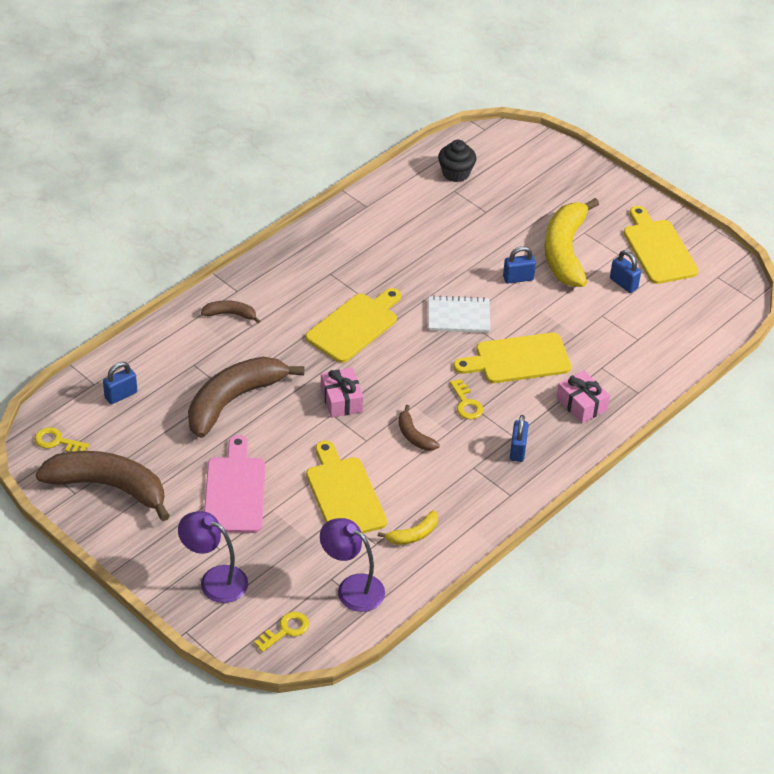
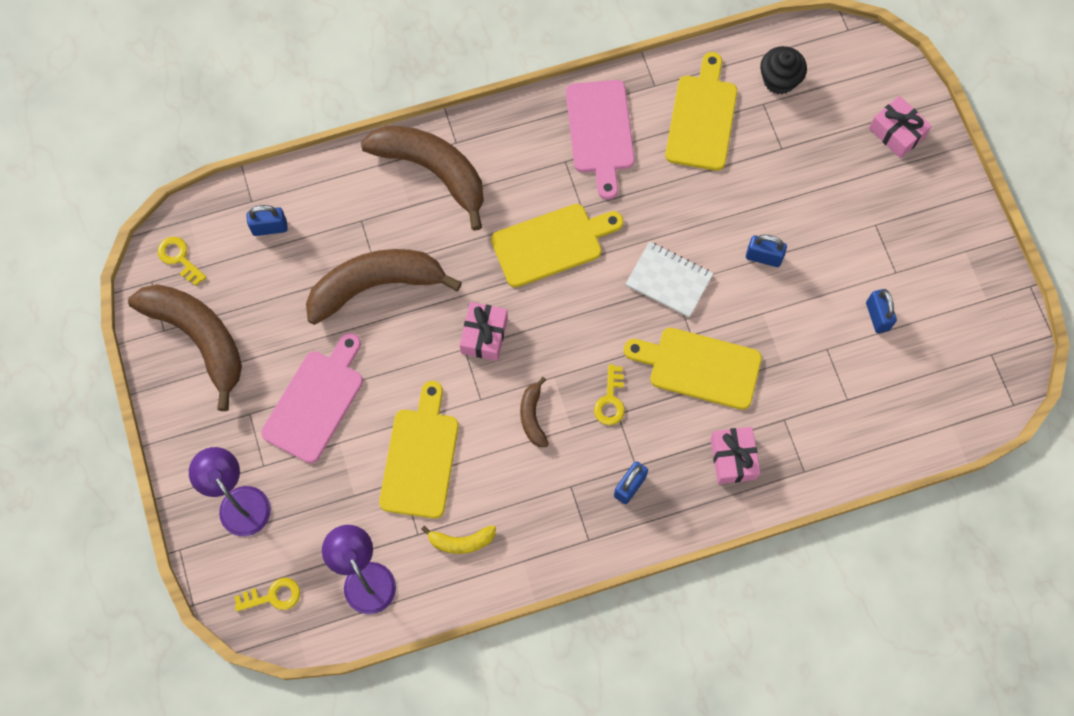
camera: 30 degrees right, 25 degrees up
brown banana [201,300,260,323] -> brown banana [361,126,484,231], size x2.20
yellow banana [544,198,599,287] -> none
yellow cutting board [624,206,699,284] -> yellow cutting board moved to [665,52,737,171]
none -> pink cutting board [566,80,635,200]
none -> pink gift [869,96,932,158]

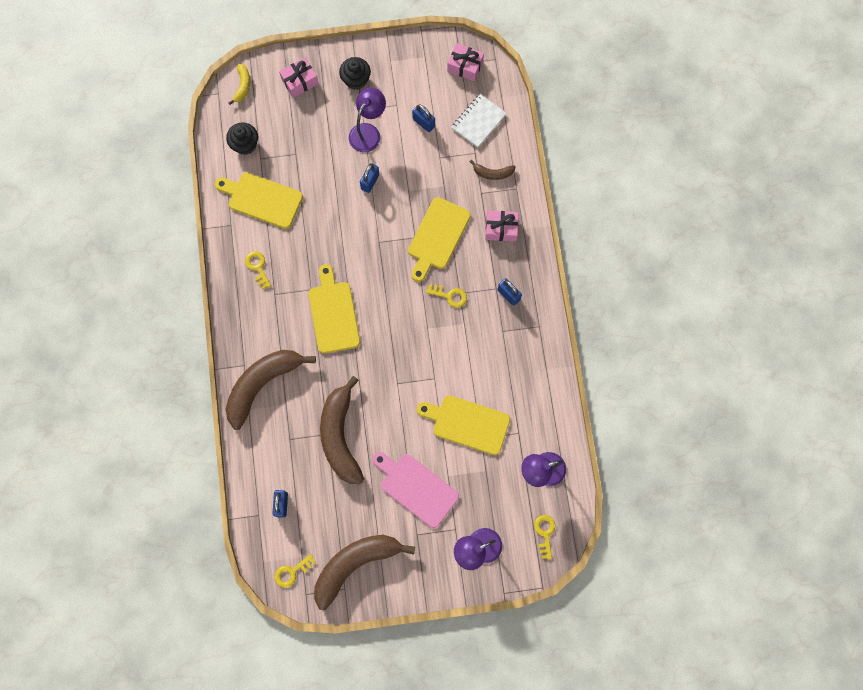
camera: 80 degrees left, 5 degrees up
yellow banana [421,525,496,554] -> yellow banana moved to [229,64,250,105]
pink gift [460,302,508,361] -> pink gift moved to [447,43,484,81]
brown banana [520,377,549,447] -> brown banana moved to [470,160,516,180]
pink cutting board [566,80,635,200] -> yellow key [245,251,271,289]
white notebook [626,242,713,317] -> white notebook moved to [451,94,506,148]
blue padlock [866,289,897,333] -> blue padlock turned 45 degrees clockwise [412,105,435,132]
none -> black cupcake [339,57,371,90]
none -> purple lamp [349,88,386,152]

